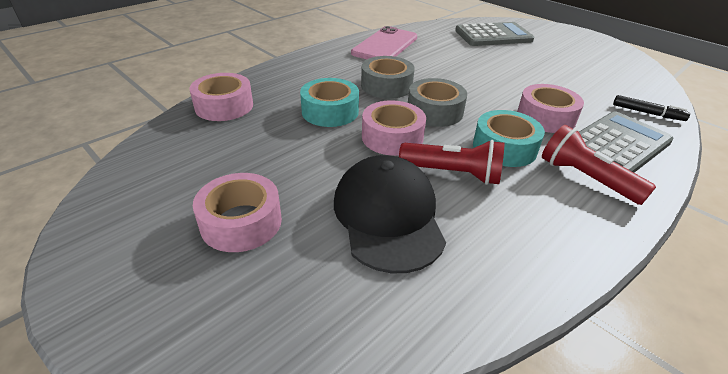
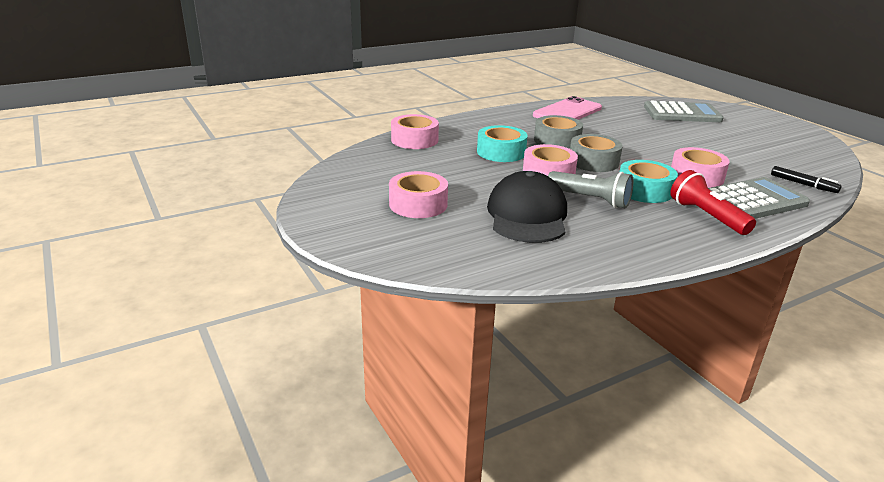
camera: 15 degrees right, 10 degrees down
red flashlight [399,140,505,185] -> grey flashlight [548,171,633,208]

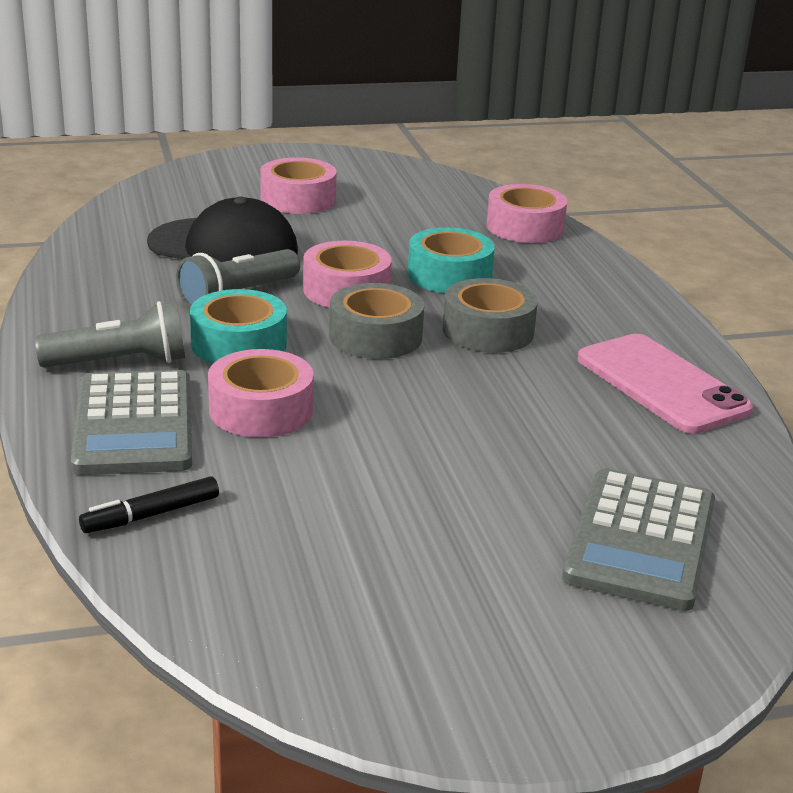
camera: 105 degrees right, 0 degrees up
red flashlight [670,170,756,235] -> grey flashlight [35,301,185,368]

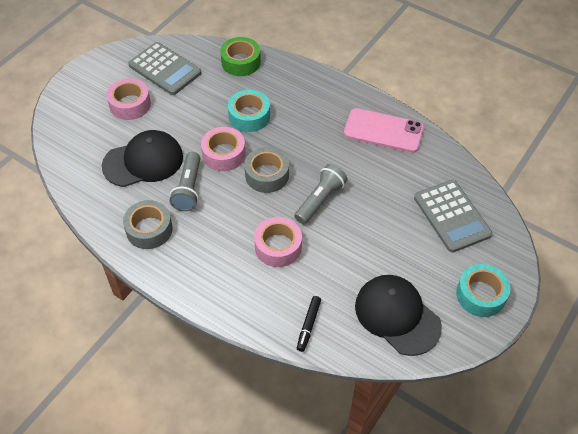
camera: 40 degrees left, 25 degrees up
grey flashlight [35,301,185,368] -> grey flashlight moved to [294,164,348,224]
grey calculator [71,370,192,475] -> grey calculator moved to [128,42,201,95]
turquoise tape [190,289,287,364] -> turquoise tape moved to [456,264,510,317]
grey tape [443,278,538,353] -> grey tape moved to [123,200,173,249]
pink tape [486,184,567,243] -> green tape [220,37,261,76]
none -> black cap [355,275,442,356]

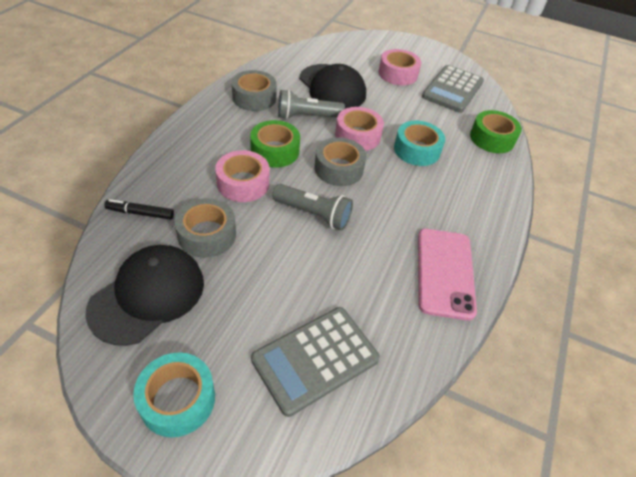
camera: 75 degrees right, 5 degrees down
none -> grey tape [174,198,236,258]
none -> green tape [250,120,300,167]

